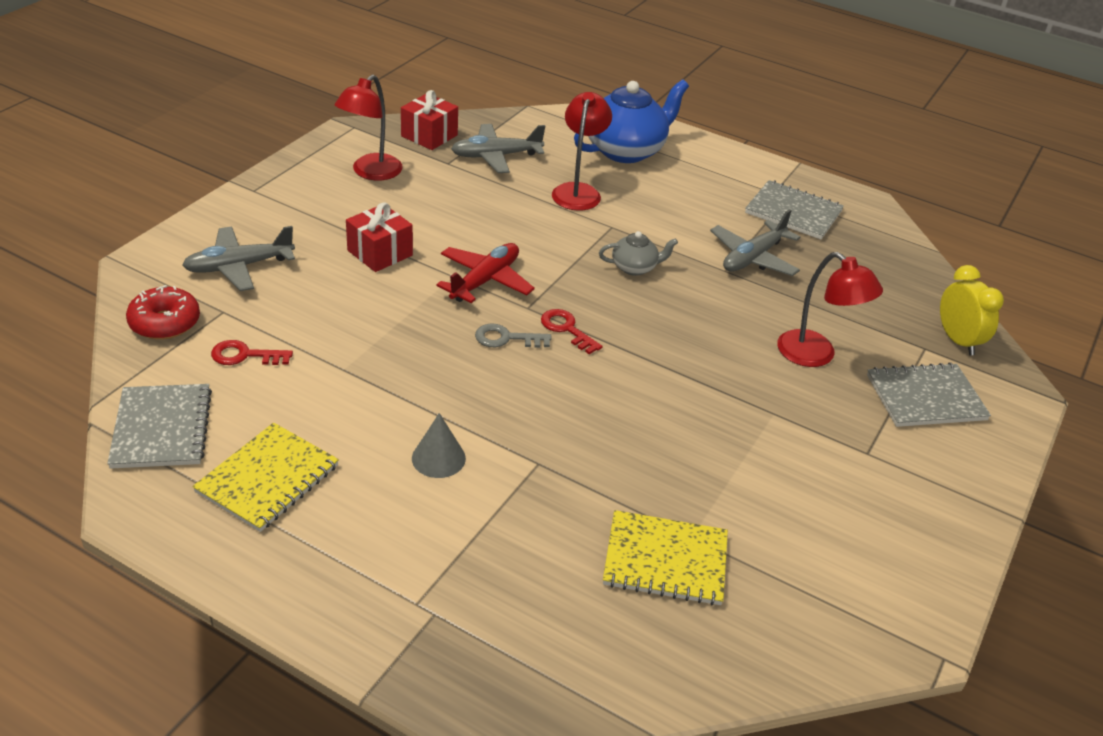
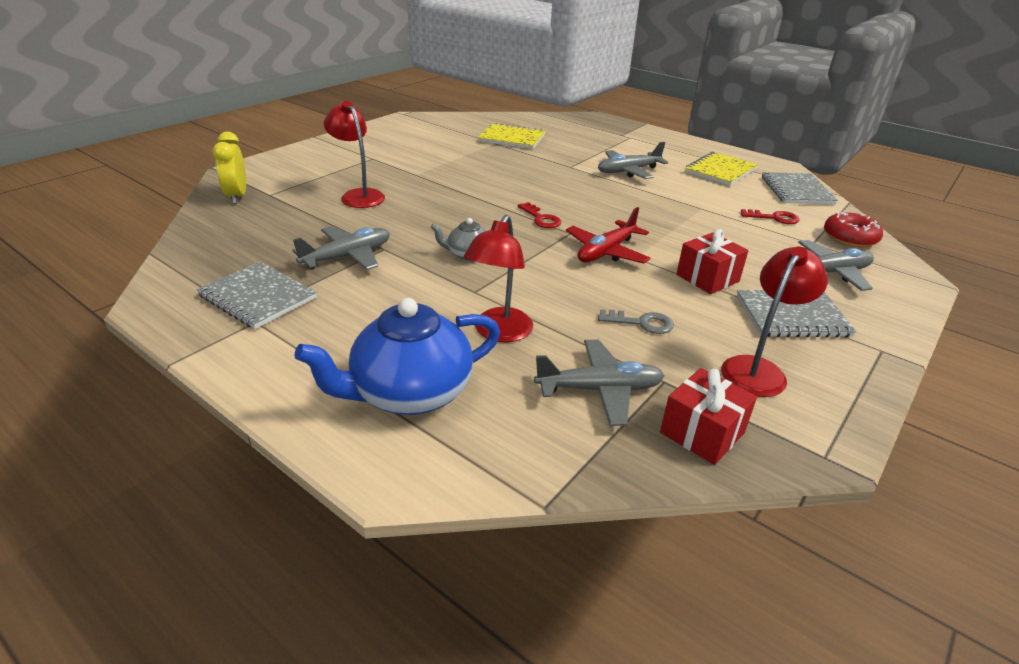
camera: 170 degrees left, 5 degrees down
grey cone [412,413,466,478] -> grey plane [598,142,668,179]
grey key [475,324,552,348] -> grey key moved to [598,309,674,334]
grey notebook [867,362,991,427] -> grey notebook moved to [737,290,856,337]

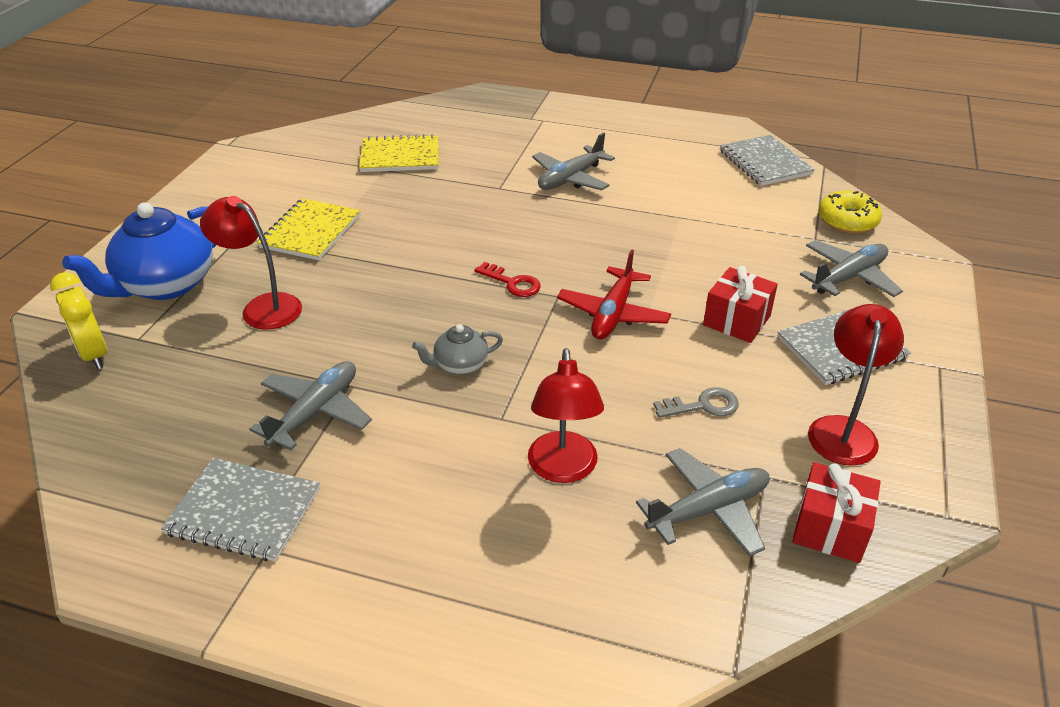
camera: 20 degrees left, 5 degrees up
blue teapot [294,298,500,415] -> blue teapot moved to [62,202,216,300]
yellow notebook [685,152,758,186] -> yellow notebook moved to [257,198,361,260]
red key [741,209,800,224] -> none
red donut [824,212,883,248] -> yellow donut [818,191,882,234]

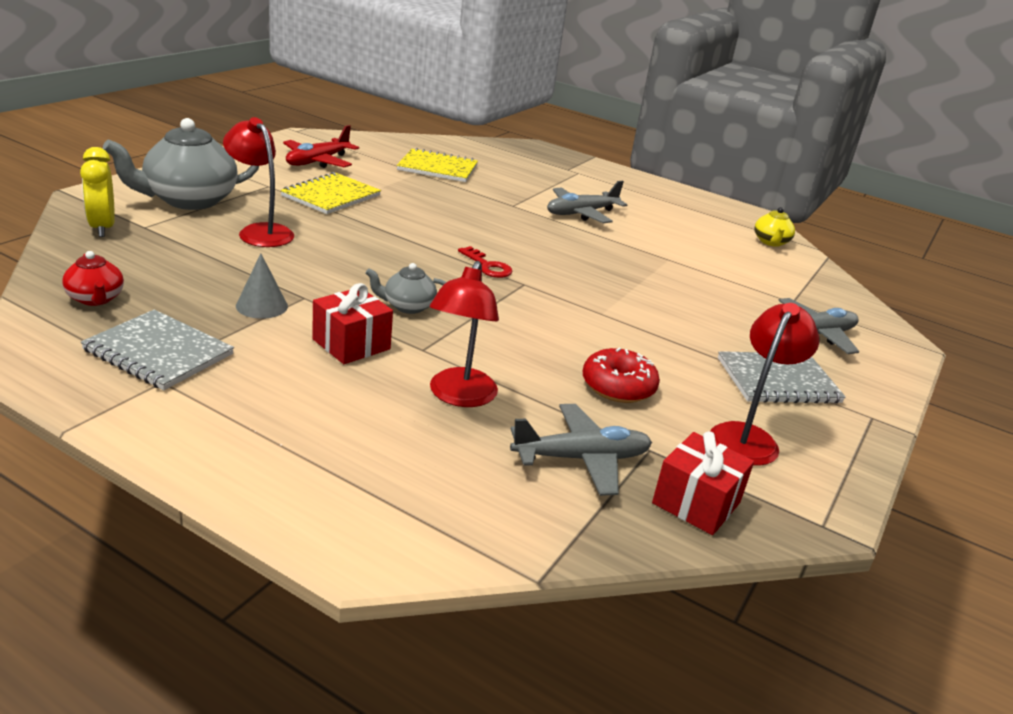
camera: 10 degrees right, 10 degrees down
blue teapot [62,202,216,300] -> grey teapot [103,118,259,210]
grey plane [249,361,372,450] -> grey cone [236,253,288,319]
red plane [557,249,671,340] -> red plane moved to [283,125,359,168]
grey key [653,387,739,418] -> red donut [583,348,660,403]
red gift [703,266,778,343] -> red gift moved to [312,283,393,364]
grey notebook [720,135,815,186] -> yellow teapot [755,207,795,247]
yellow donut [818,191,882,234] -> none
none -> red teapot [62,251,124,306]

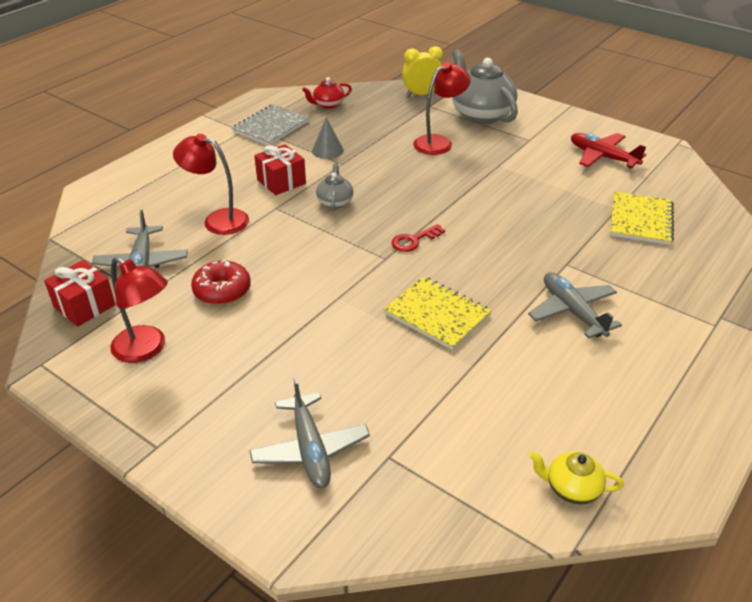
camera: 100 degrees right, 10 degrees up
yellow notebook [280,172,381,214] -> yellow notebook moved to [384,276,492,350]
grey notebook [718,351,846,404] -> none

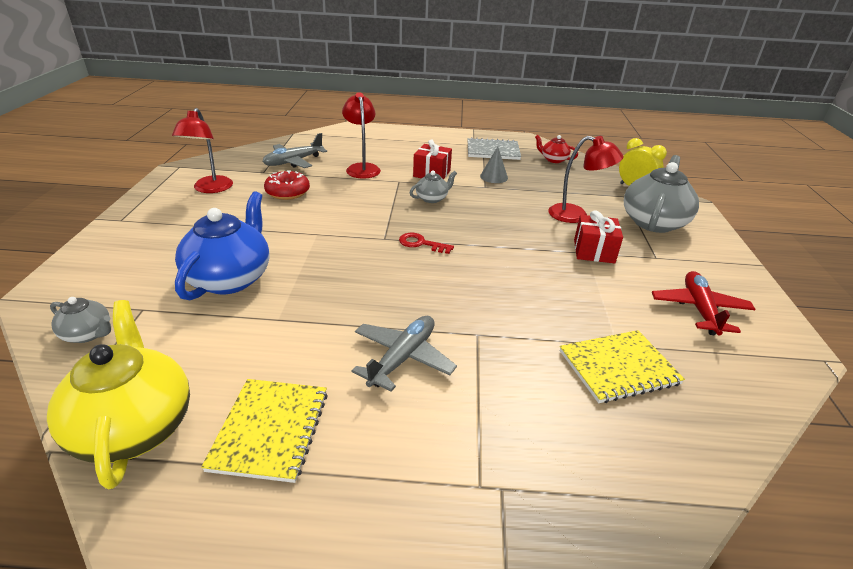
camera: 55 degrees right, 5 degrees down
red gift [44,260,116,327] -> red gift moved to [574,210,623,263]
grey plane [249,377,370,488] -> none
yellow notebook [384,276,492,350] -> yellow notebook moved to [201,379,328,483]
yellow teapot [529,451,624,505] -> yellow teapot [47,300,190,490], size x2.02
none -> grey teapot [50,297,111,343]
none -> blue teapot [175,191,269,300]

